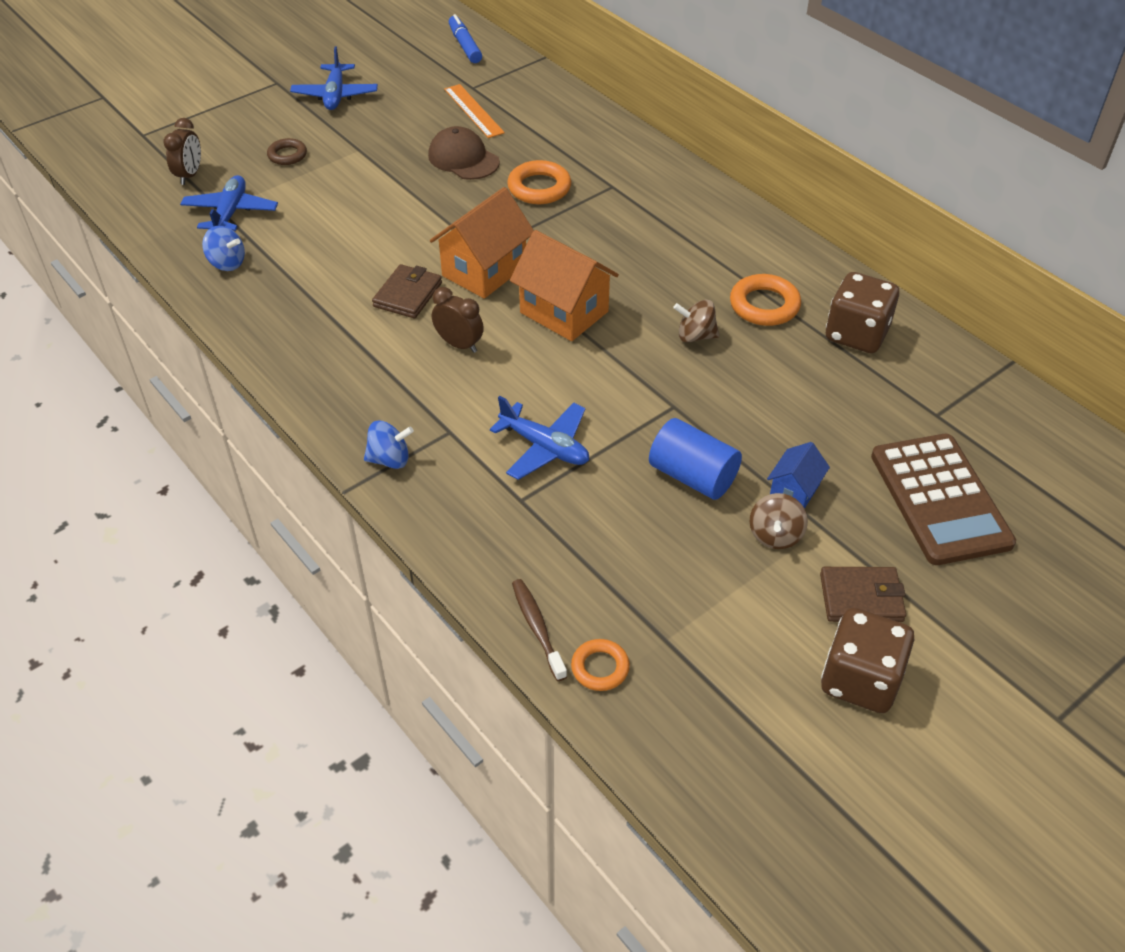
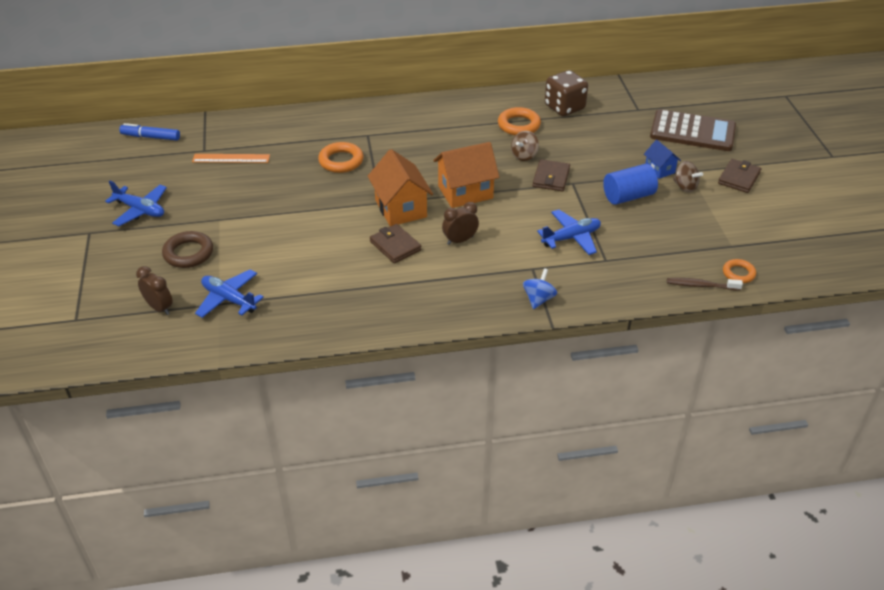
camera: 60 degrees left, 5 degrees down
blue spinning top [202,226,245,271] -> none
brown ring [267,138,307,165] -> brown ring [162,231,213,268], size x1.57
brown cap [428,126,500,180] -> none
brown dice [821,608,914,713] -> none
none -> brown wallet [533,159,570,191]

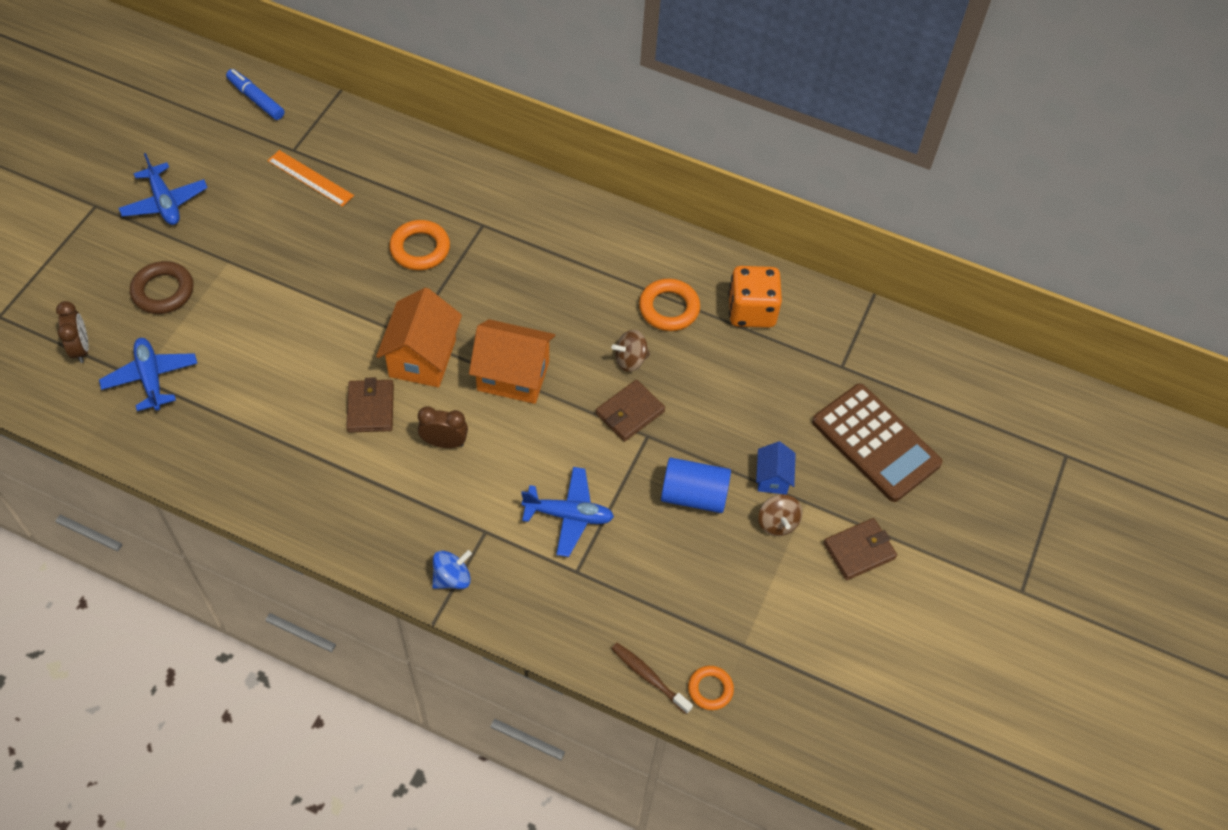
camera: 30 degrees right, 15 degrees up
brown dice [545,70,588,116] -> orange dice [728,266,782,328]

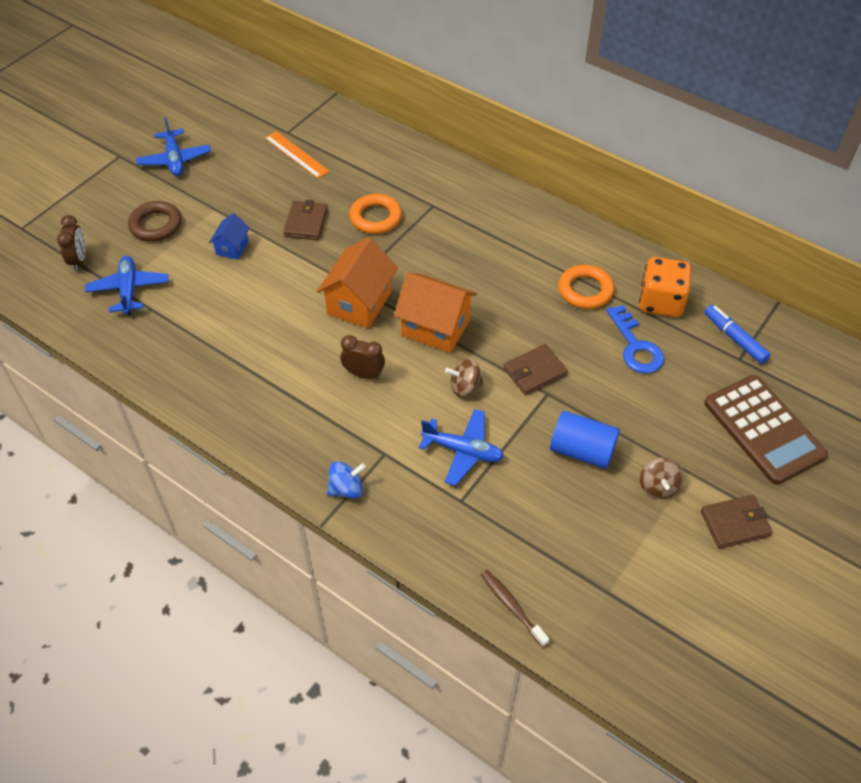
camera: 15 degrees right, 5 degrees down
blue marker [226,69,284,120] -> blue marker moved to [704,305,771,364]
brown wallet [346,377,394,432] -> brown wallet moved to [283,200,328,240]
brown spinning top [611,330,650,372] -> brown spinning top moved to [445,357,484,396]
orange ring [688,666,734,710] -> none
blue house [756,441,796,494] -> blue house moved to [209,213,250,260]
none -> blue key [606,305,664,374]

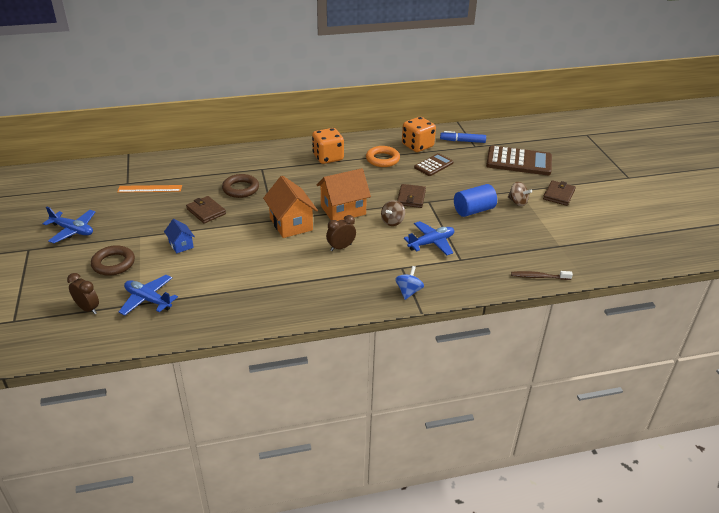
camera: 50 degrees left, 15 degrees down
orange ring [349,194,402,234] -> brown ring [222,174,259,198]
blue key [606,305,664,374] -> brown calculator [414,153,454,176]
none -> orange dice [312,128,344,164]

